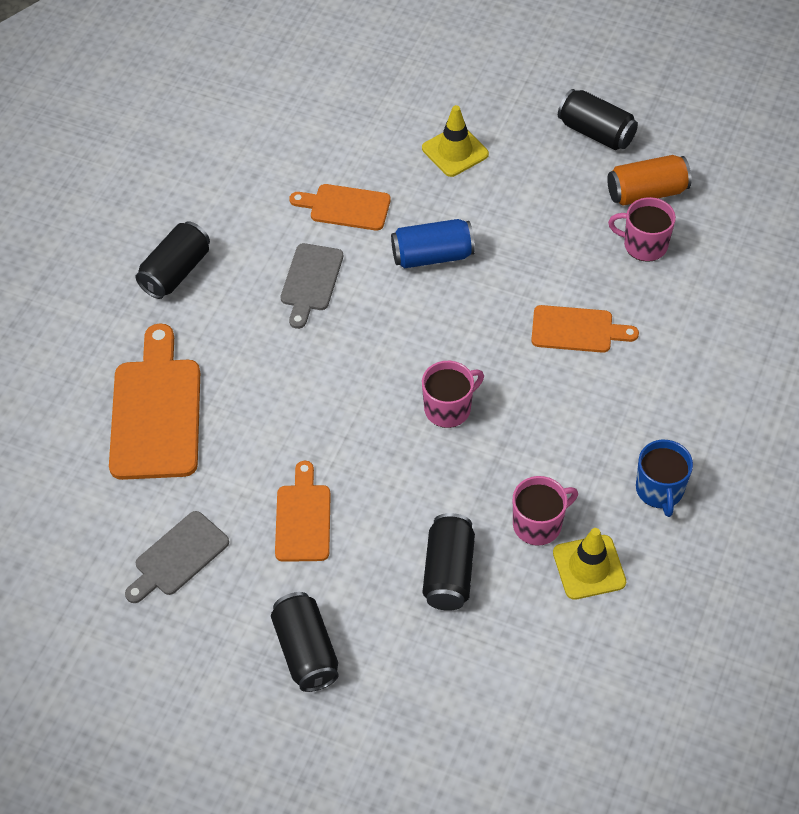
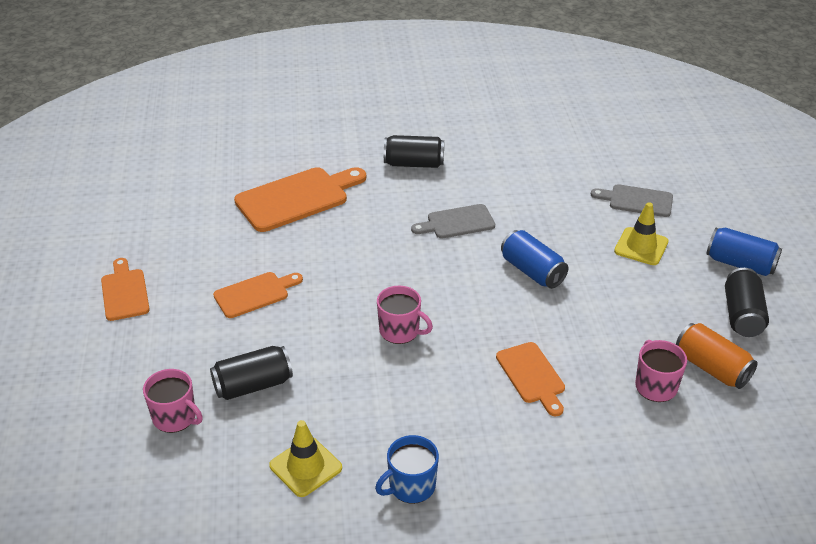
camera: 60 degrees right, 15 degrees down
grey cutting board [125,511,229,603] -> grey cutting board moved to [591,184,673,217]
black can [271,592,339,692] -> none
orange cutting board [289,184,391,231] -> orange cutting board moved to [101,258,150,321]
pink mug [513,476,578,546] -> pink mug moved to [143,369,203,433]
none -> blue can [707,228,782,276]

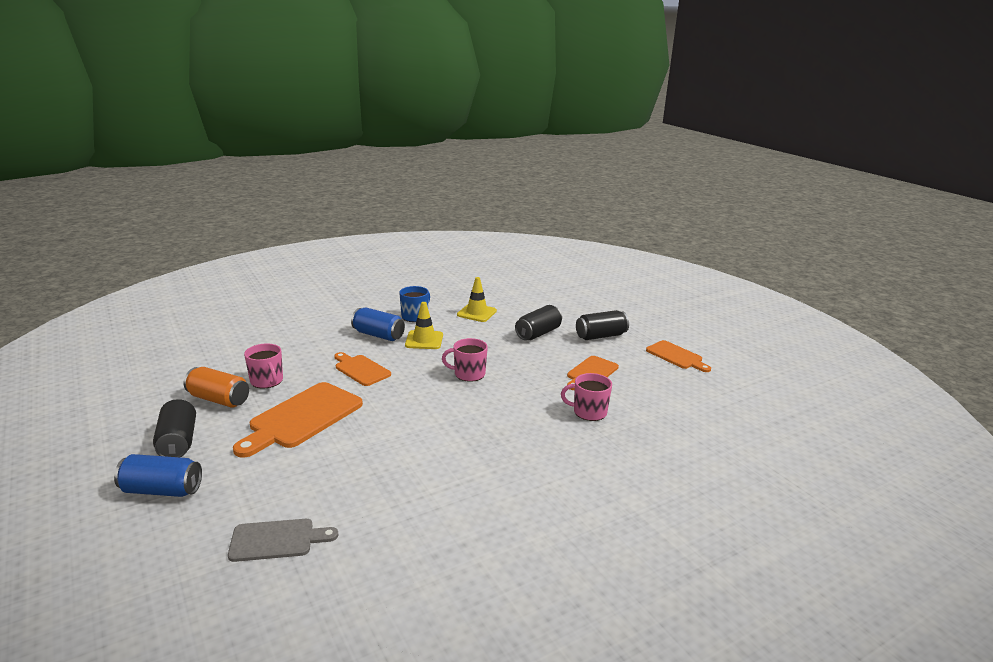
camera: 155 degrees right, 15 degrees down
pink mug [143,369,203,433] -> pink mug moved to [561,373,612,421]
orange cutting board [234,167,366,232] -> orange cutting board moved to [233,382,363,458]
black can [384,135,444,168] -> black can moved to [576,310,629,340]
grey cutting board [411,204,495,239] -> none
blue can [501,230,569,289] -> blue can moved to [351,307,405,341]
yellow traffic cone [614,202,669,265] -> yellow traffic cone moved to [405,302,443,349]

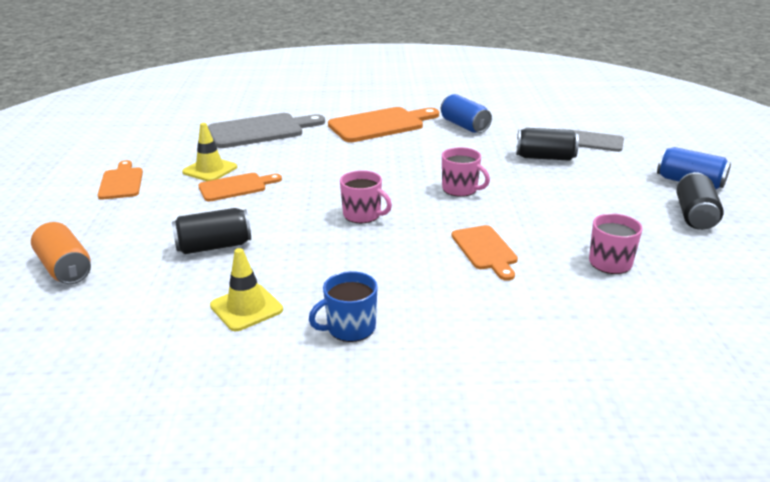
camera: 150 degrees left, 5 degrees up
orange can [184,367,249,408] -> orange can moved to [31,222,91,284]
orange cutting board [233,382,363,458] -> orange cutting board moved to [328,107,439,142]
blue can [351,307,405,341] -> blue can moved to [441,94,492,133]
yellow traffic cone [405,302,443,349] -> yellow traffic cone moved to [182,123,237,181]
pink mug [561,373,612,421] -> pink mug moved to [442,147,490,197]
black can [576,310,629,340] -> black can moved to [516,128,579,161]
none -> grey cutting board [208,113,325,148]

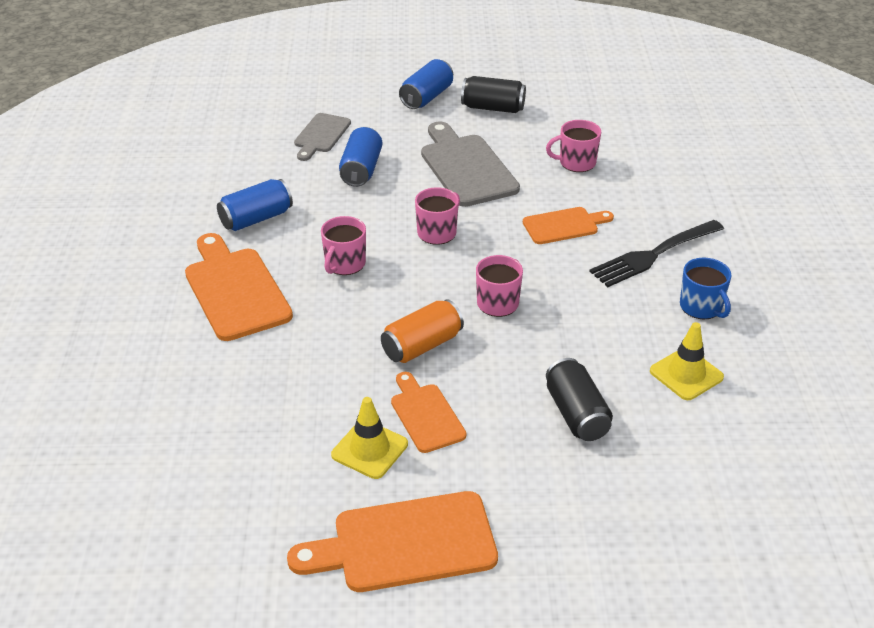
camera: 90 degrees left, 10 degrees up
orange can [31,222,91,284] -> orange can moved to [381,299,464,363]
orange cutting board [98,160,143,200] -> orange cutting board [287,491,498,592], size x1.68
grey cutting board [208,113,325,148] -> grey cutting board moved to [421,121,520,207]
black can [516,128,579,161] -> blue can [339,127,382,187]
none -> pink mug [321,216,366,275]
none -> black fork [589,220,724,287]

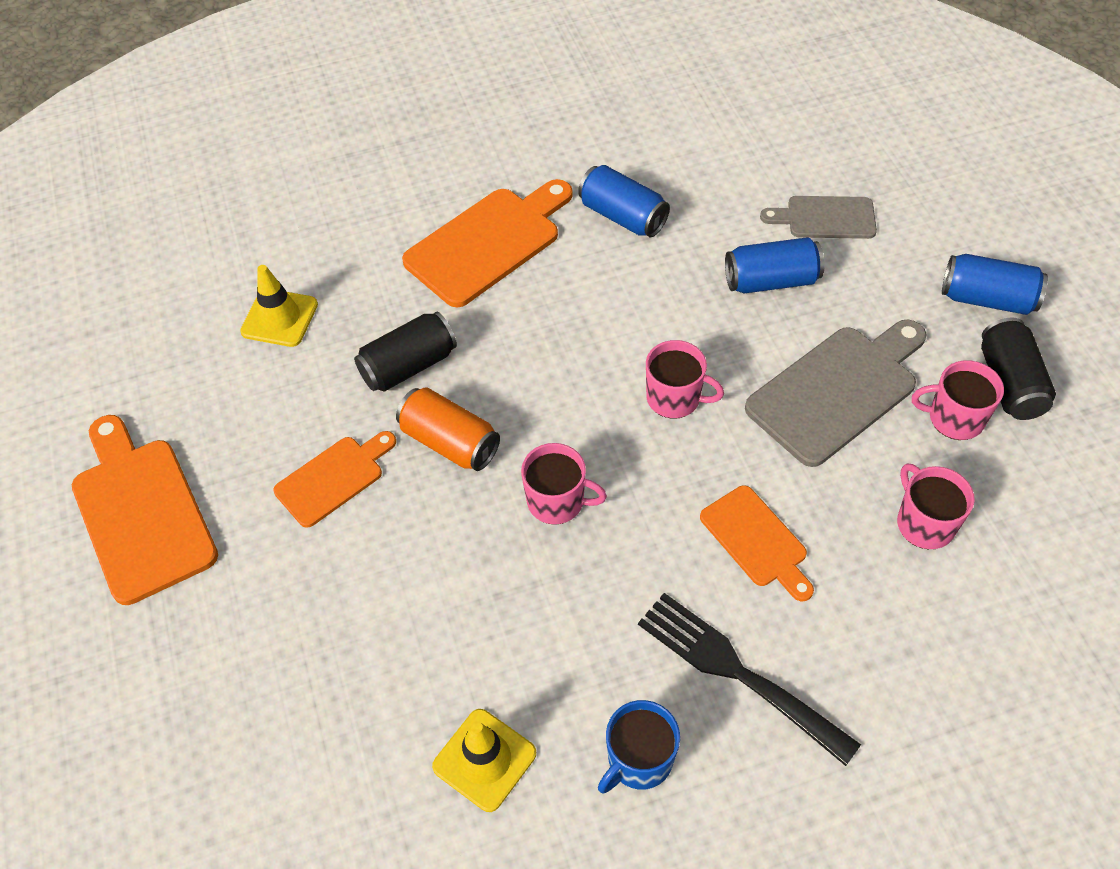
camera: 75 degrees right, 15 degrees up
pink mug [321,216,366,275] -> pink mug moved to [912,360,1004,440]
yellow traffic cone [331,397,408,479] -> yellow traffic cone moved to [240,265,318,347]
black can [546,358,613,441] -> black can moved to [354,312,457,391]

